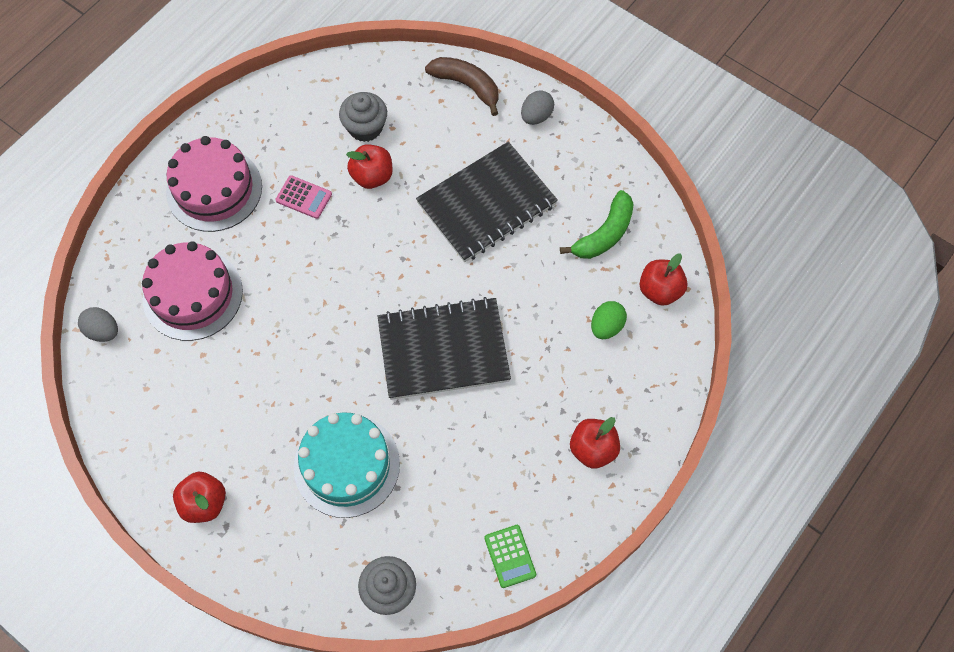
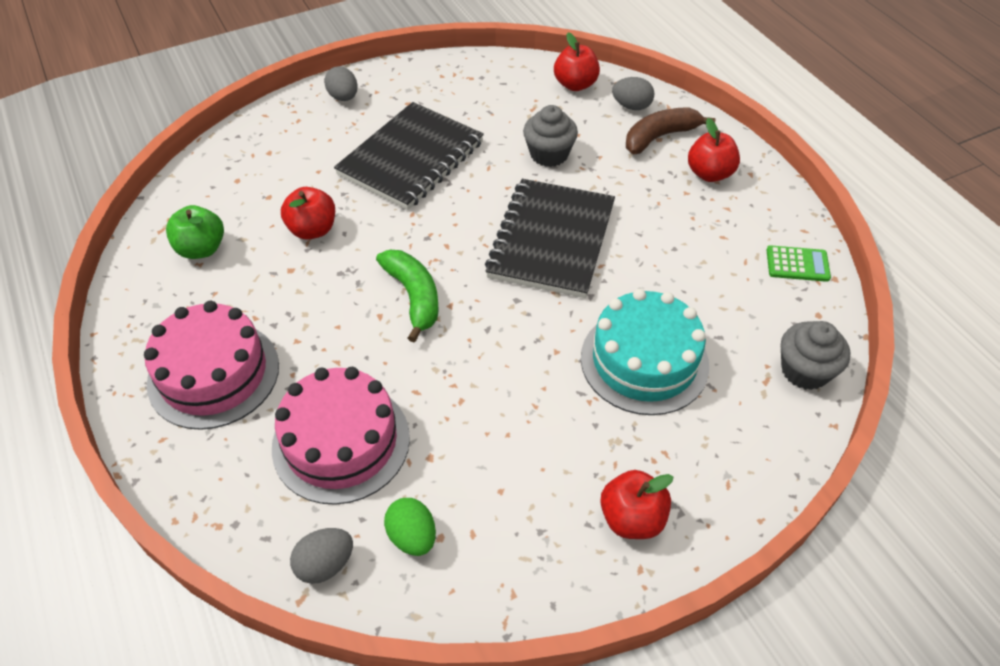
camera: 65 degrees left, 15 degrees down
pink calculator [276,175,332,219] -> none
grey cupcake [339,92,387,142] -> grey cupcake moved to [523,105,578,167]
black notebook [416,142,558,262] -> black notebook turned 45 degrees clockwise [334,102,484,210]
brown banana [425,57,499,116] -> brown banana moved to [626,107,716,154]
green banana [560,190,634,259] -> green banana moved to [376,250,439,342]
green egg [591,301,627,339] -> green egg moved to [384,498,436,556]
none -> green apple [166,205,224,259]
none -> grey egg [612,77,654,110]

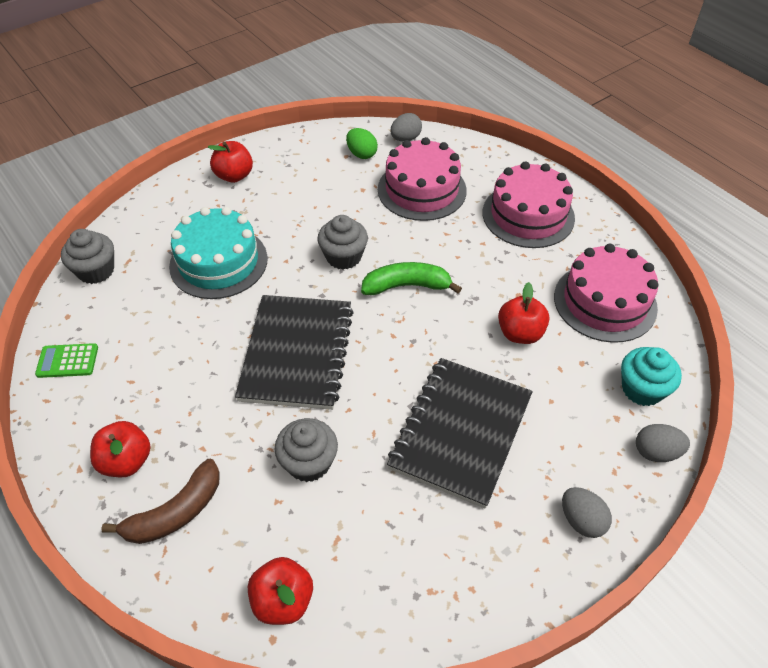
camera: 170 degrees right, 0 degrees up
green apple [166,205,224,259] -> pink cake [554,244,658,343]
green banana [376,250,439,342] -> green banana turned 120 degrees clockwise [361,262,462,295]
grey egg [612,77,654,110] -> grey egg moved to [636,424,690,462]
none -> grey cupcake [317,215,368,270]
none -> turquoise cupcake [621,347,682,406]

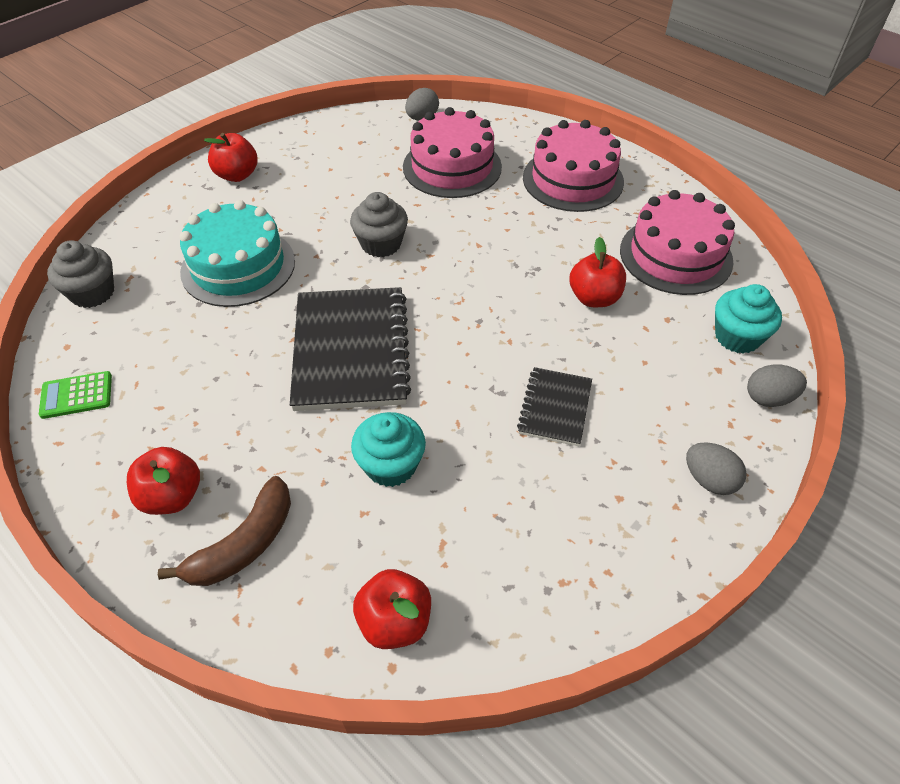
camera: 10 degrees left, 0 degrees up
grey cupcake [275,418,338,482] -> turquoise cupcake [351,412,426,487]
green egg [346,128,378,159] -> none
green banana [361,262,462,295] -> none
black notebook [387,358,533,509] -> black notebook [517,367,592,446], size x0.53

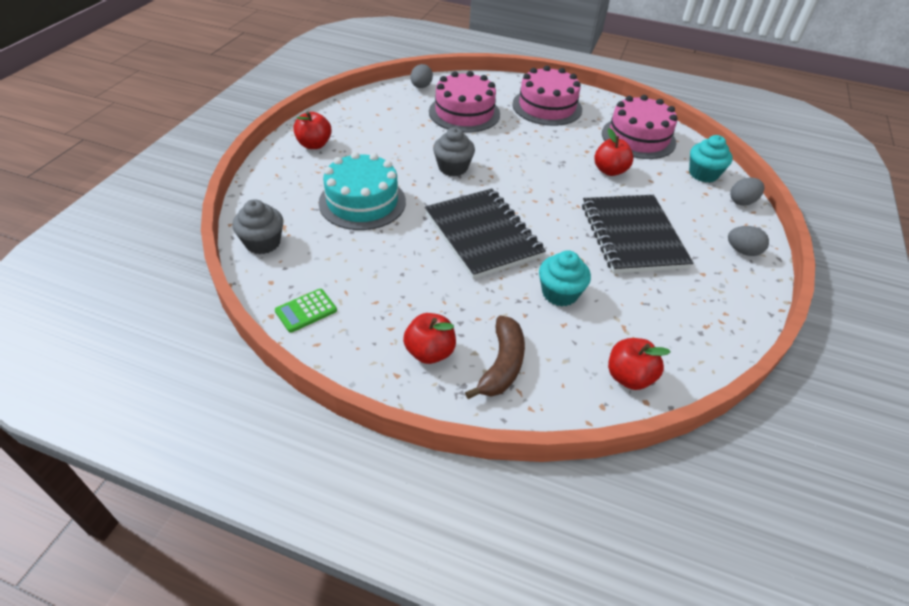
camera: 25 degrees left, 5 degrees down
black notebook [517,367,592,446] -> black notebook [582,195,693,274], size x1.90

